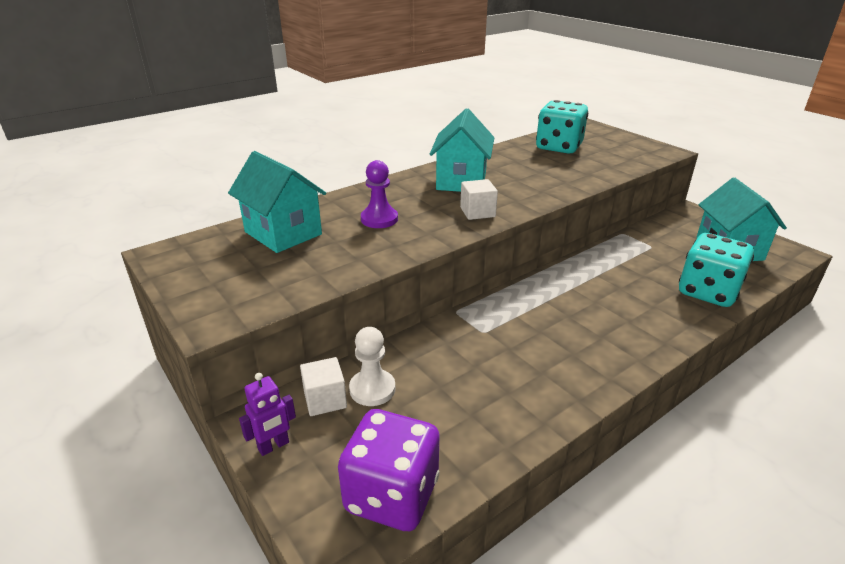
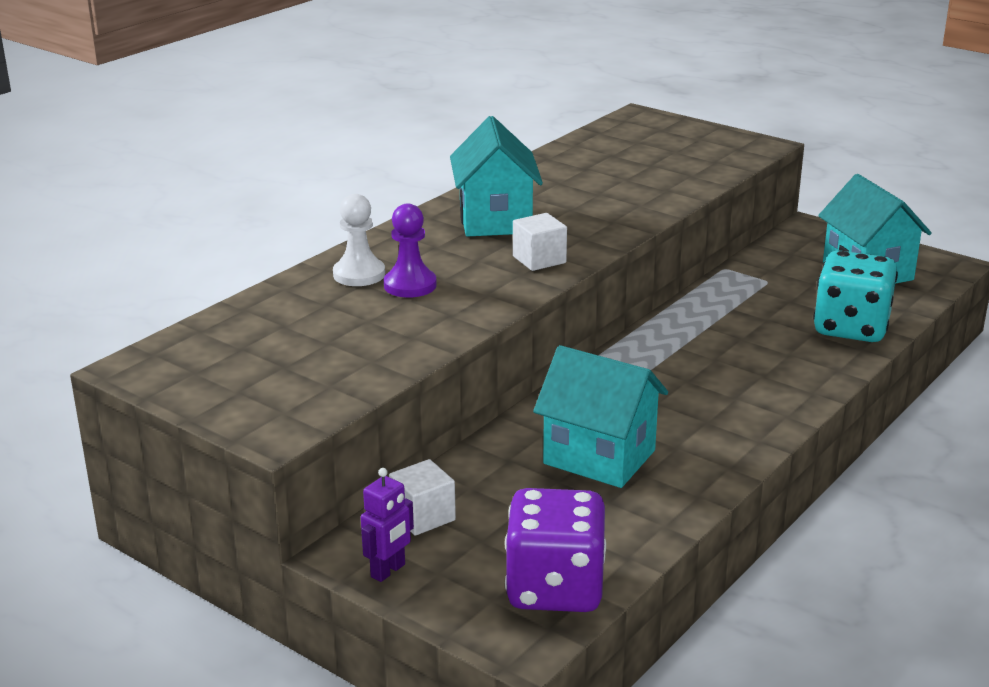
camera: 15 degrees left, 5 degrees down
turquoise house [228,151,326,253] -> turquoise house moved to [533,345,668,488]
white pawn [349,327,395,406] -> white pawn moved to [333,194,385,286]
turquoise dice [536,100,588,154] -> none

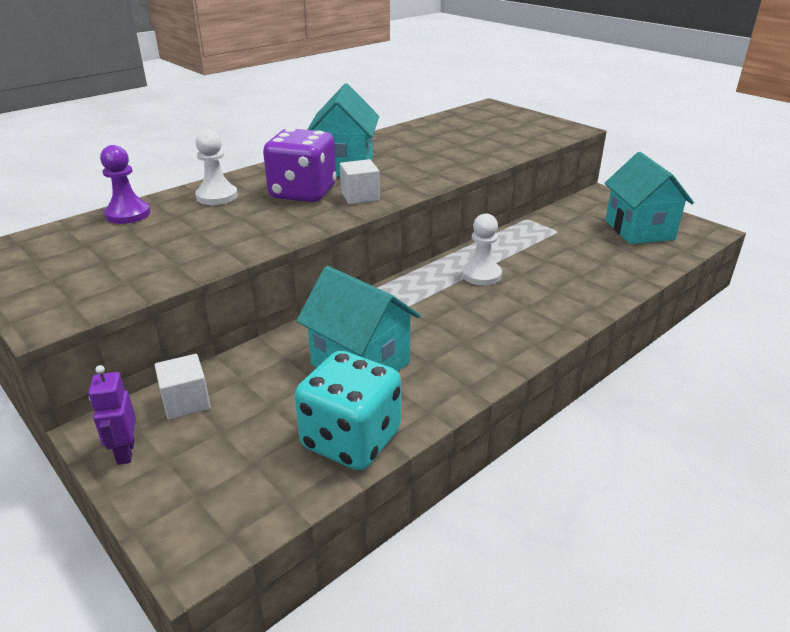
camera: 10 degrees right, 5 degrees up
purple robot [361,468,414,582] -> purple robot turned 120 degrees clockwise [88,365,136,465]
purple pawn [384,203,437,298] -> purple pawn moved to [100,145,150,224]
purple dice [505,488,606,612] -> purple dice moved to [263,128,336,202]
turquoise dice [813,250,898,342] -> turquoise dice moved to [295,351,401,471]
none -> white pawn [462,214,502,285]

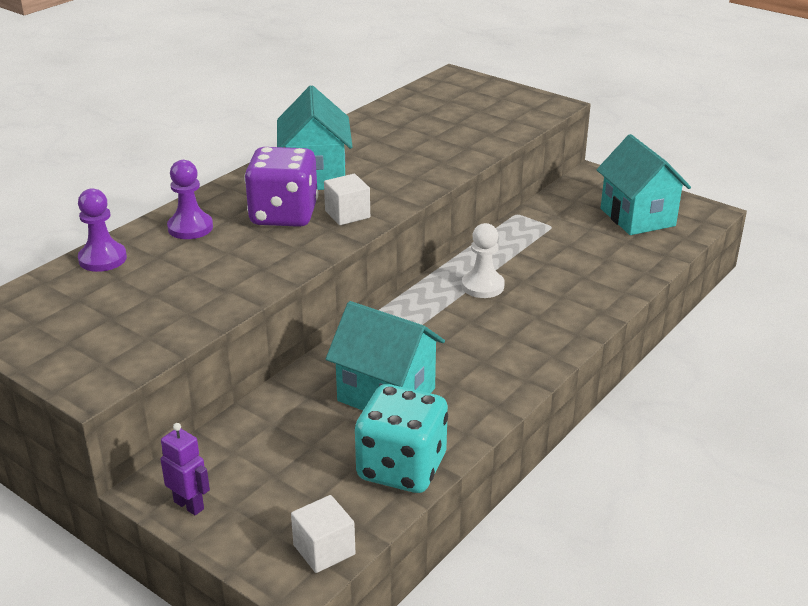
camera: 10 degrees left, 0 degrees up
purple robot [88,365,136,465] -> purple robot turned 150 degrees clockwise [161,423,210,515]
white cube [155,354,211,420] -> white cube moved to [291,495,355,573]
white pawn [195,130,238,205] -> purple pawn [167,160,213,239]

